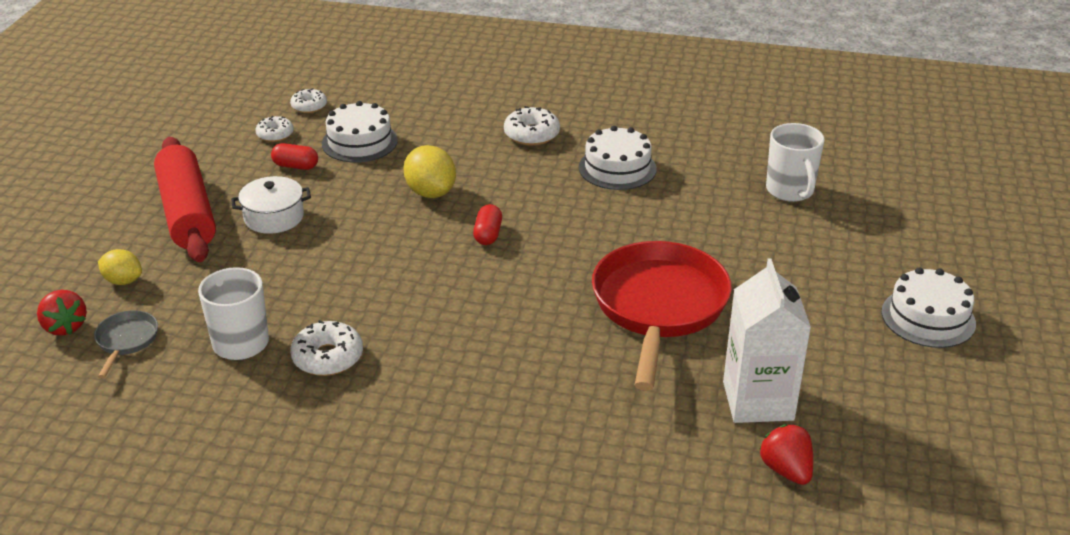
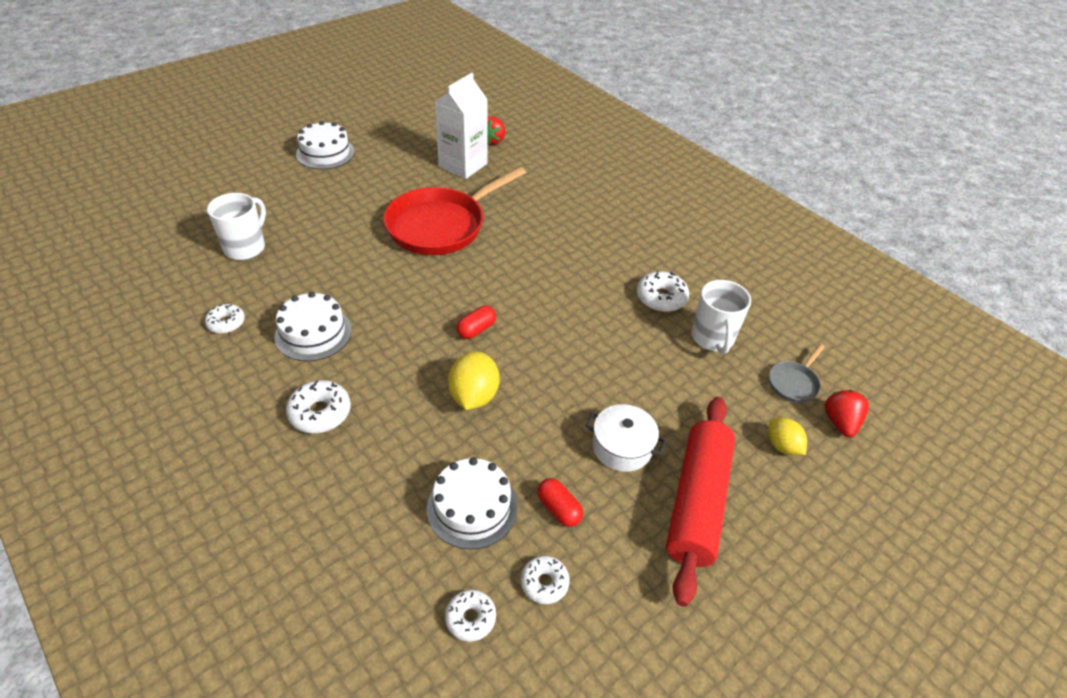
camera: 145 degrees left, 10 degrees up
none -> white donut [205,304,245,334]

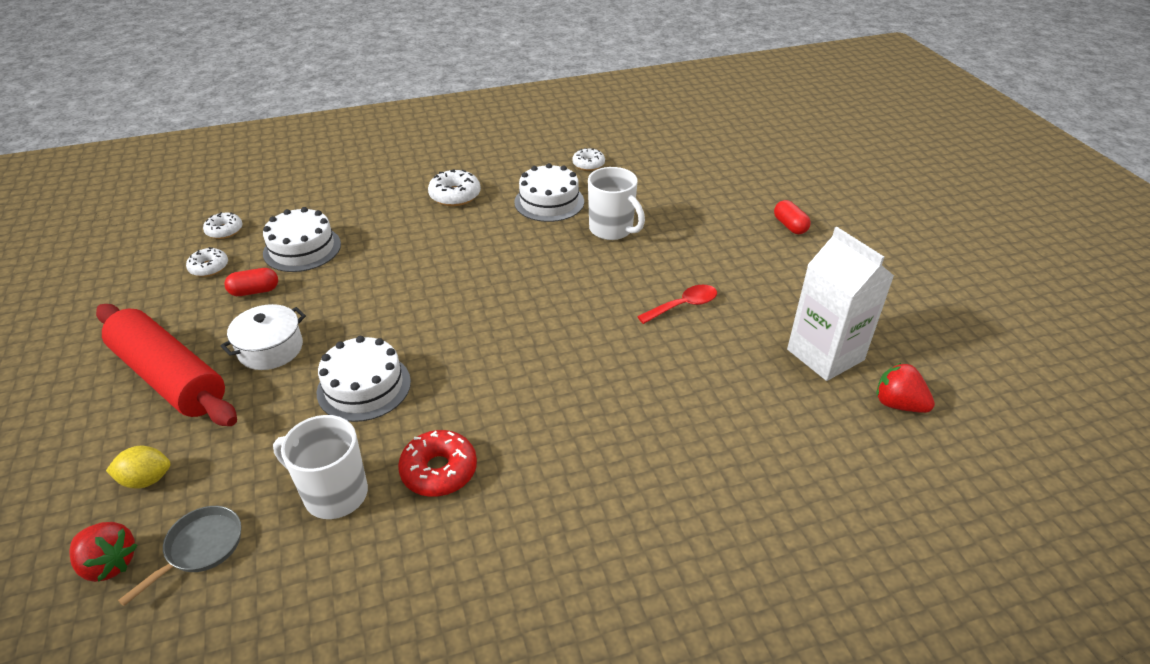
camera: 115 degrees right, 5 degrees down
white mug [207,193,266,260] -> white mug moved to [588,167,645,240]
white cake [296,121,355,169] -> white cake moved to [317,336,411,422]
red pan [384,166,526,255] -> red spoon [637,285,717,324]
yellow lemon [448,352,500,410] -> none
red capsule [457,305,496,339] -> red capsule moved to [774,200,811,234]
white donut [637,271,689,312] -> red donut [398,430,477,497]
grey pan [769,344,825,403] -> grey pan turned 60 degrees clockwise [118,506,241,606]

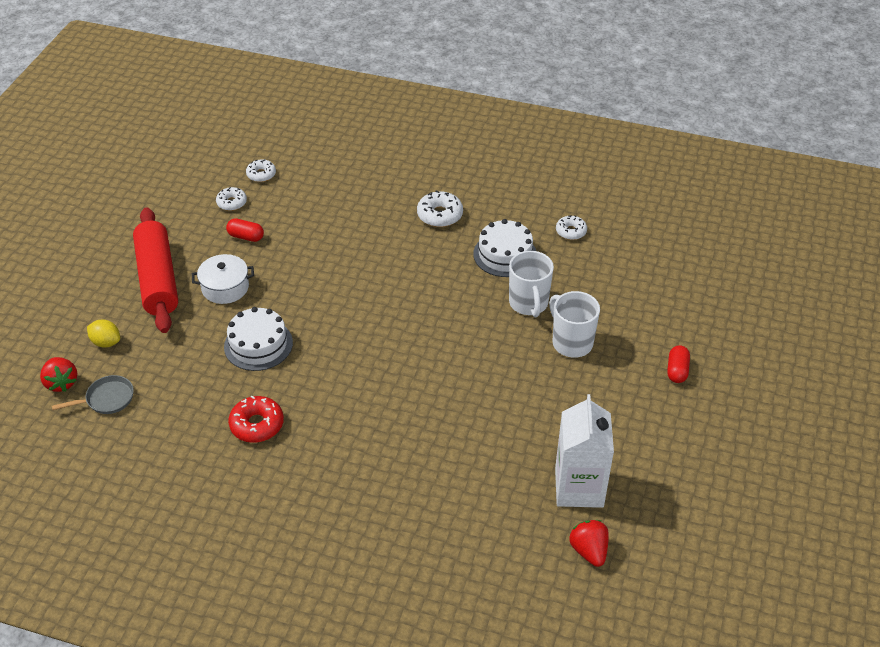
camera: 35 degrees right, 5 degrees up
white cake [263,207,341,272] -> none
white mug [273,415,368,519] -> white mug moved to [549,291,600,358]
red spoon [637,285,717,324] -> none

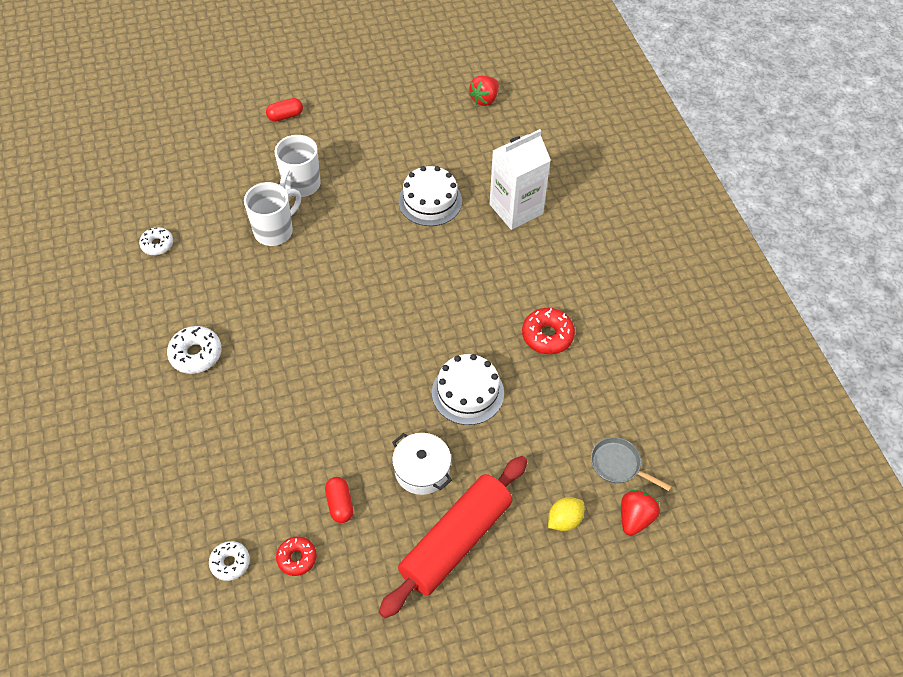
camera: 125 degrees left, 10 degrees up
yellow lemon [87,320,120,348] -> yellow lemon turned 60 degrees clockwise [548,497,584,531]
white donut [216,187,247,211] -> red donut [276,537,317,576]
white cake [473,219,536,277] -> white cake moved to [398,166,462,226]
white carton [555,394,614,508] -> white carton moved to [490,129,551,230]

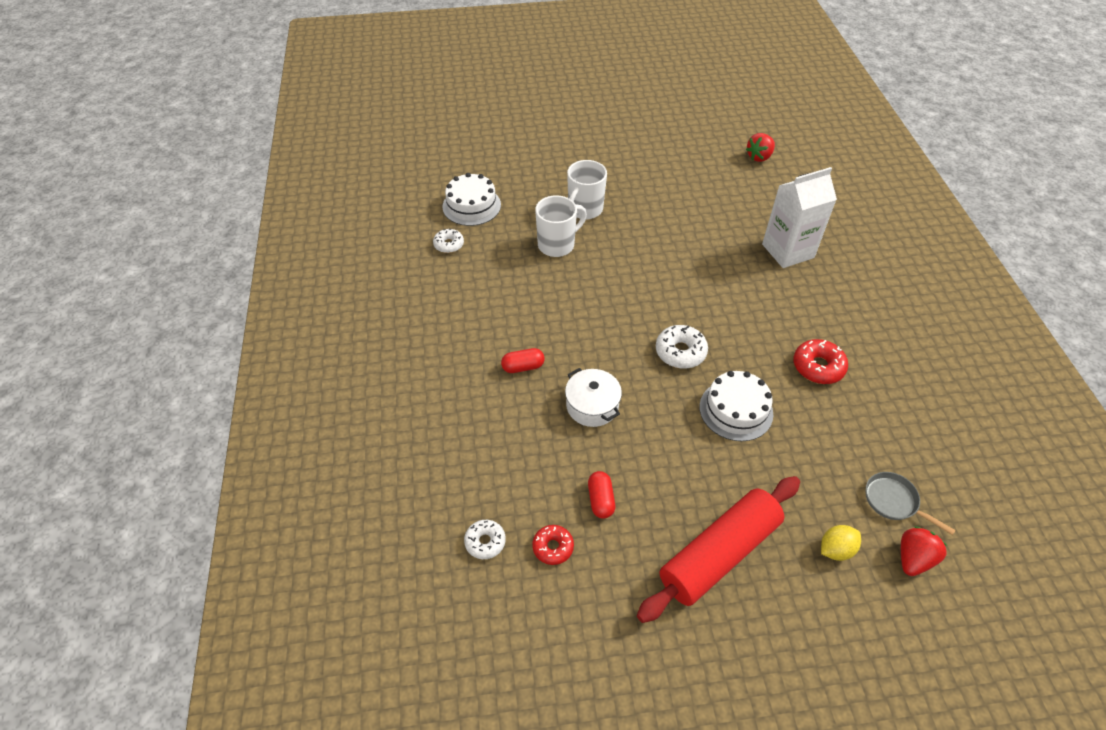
camera: 10 degrees right, 5 degrees down
white donut [167,326,222,374] -> white donut moved to [656,325,708,369]
red capsule [266,98,303,122] -> red capsule moved to [501,348,545,373]
white pot [392,433,452,495] -> white pot moved to [565,368,622,427]
white cake [398,166,462,226] -> white cake moved to [442,173,501,226]

